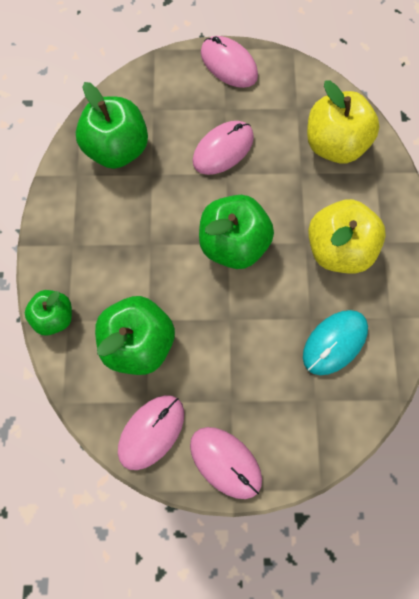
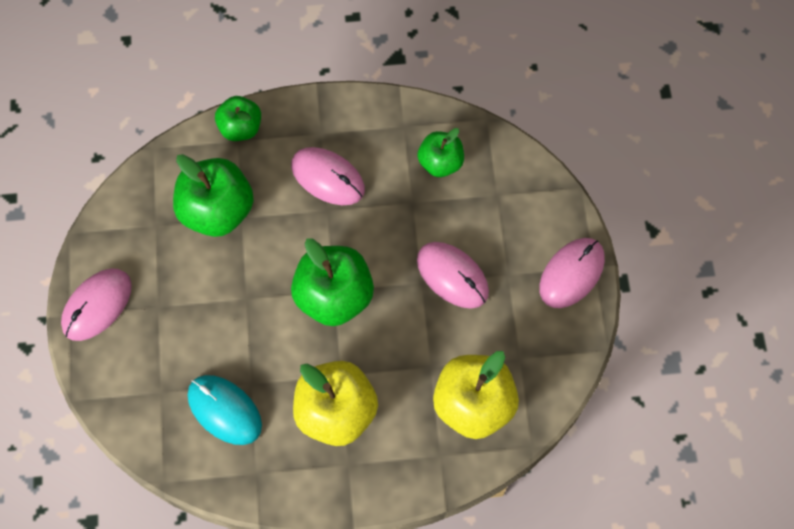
camera: 85 degrees right, 5 degrees down
green apple [76,82,148,169] -> green apple [417,128,464,177], size x0.60
pink mouse [118,395,184,470] -> pink mouse moved to [291,147,365,205]

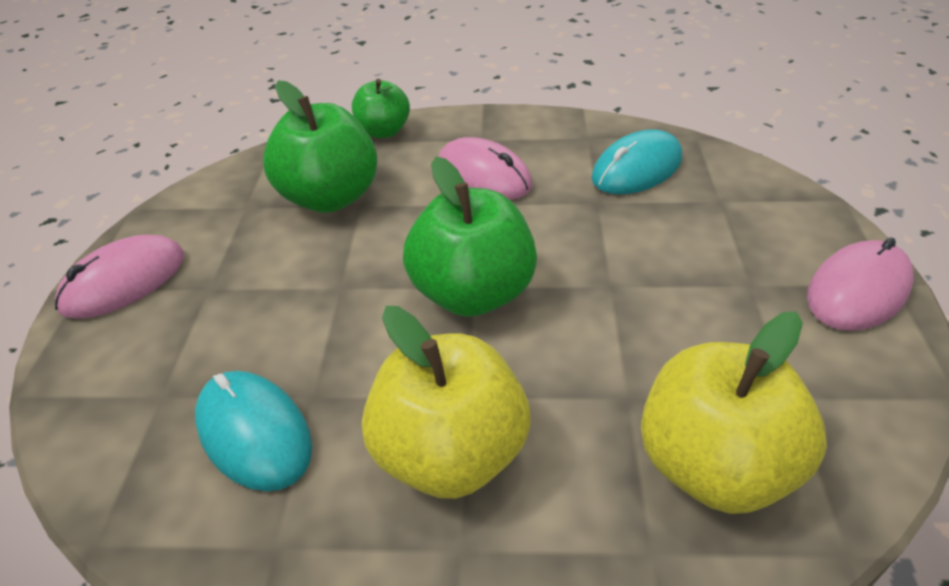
camera: 10 degrees right, 25 degrees down
green apple [417,128,464,177] -> turquoise mouse [592,129,682,194]
pink mouse [417,242,489,309] -> none

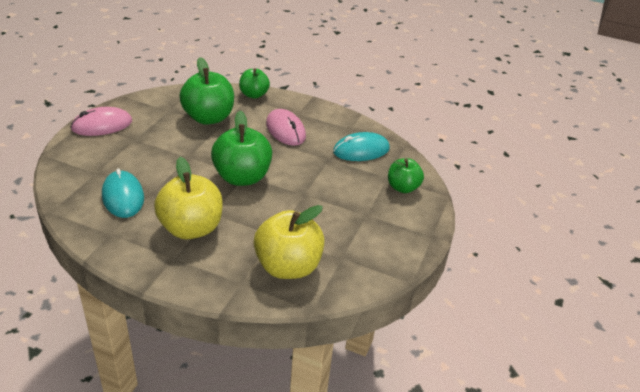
camera: 15 degrees right, 5 degrees down
pink mouse [807,237,914,331] -> none
none -> green apple [388,158,424,193]

